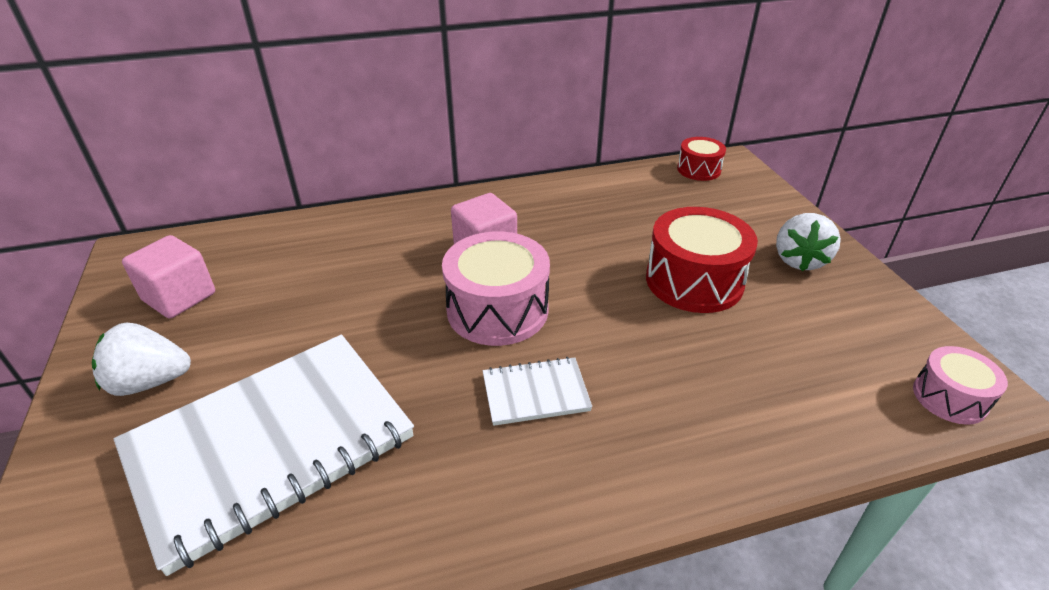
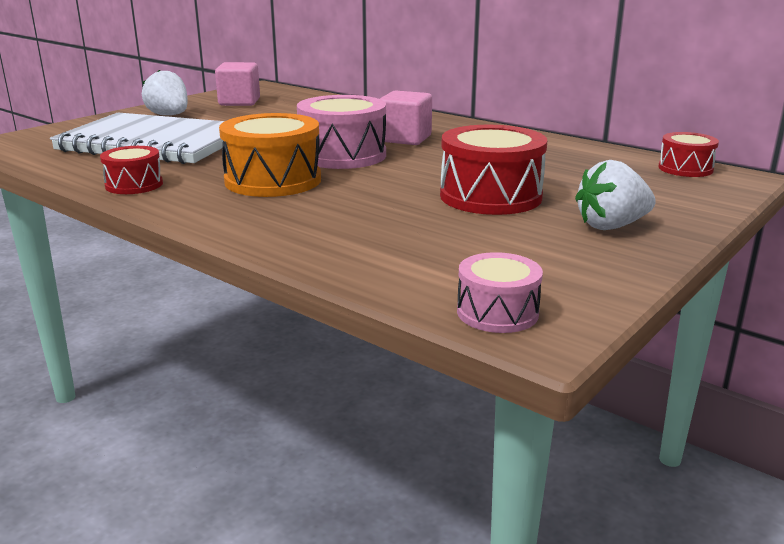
camera: 55 degrees right, 15 degrees down
white notebook [483,357,592,426] -> orange drum [219,113,321,197]
none -> red drum [100,146,163,194]

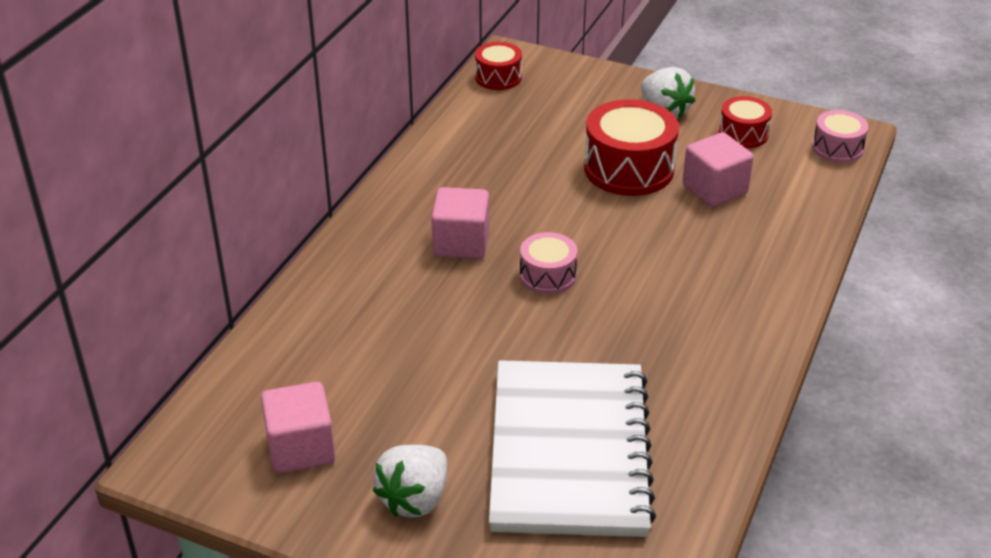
camera: 105 degrees left, 15 degrees up
red drum [100,146,163,194] -> red drum moved to [719,96,772,148]
orange drum [219,113,321,197] -> none
pink drum [297,95,386,169] -> pink drum [520,232,577,294], size x0.57
none -> pink cube [682,132,754,207]

